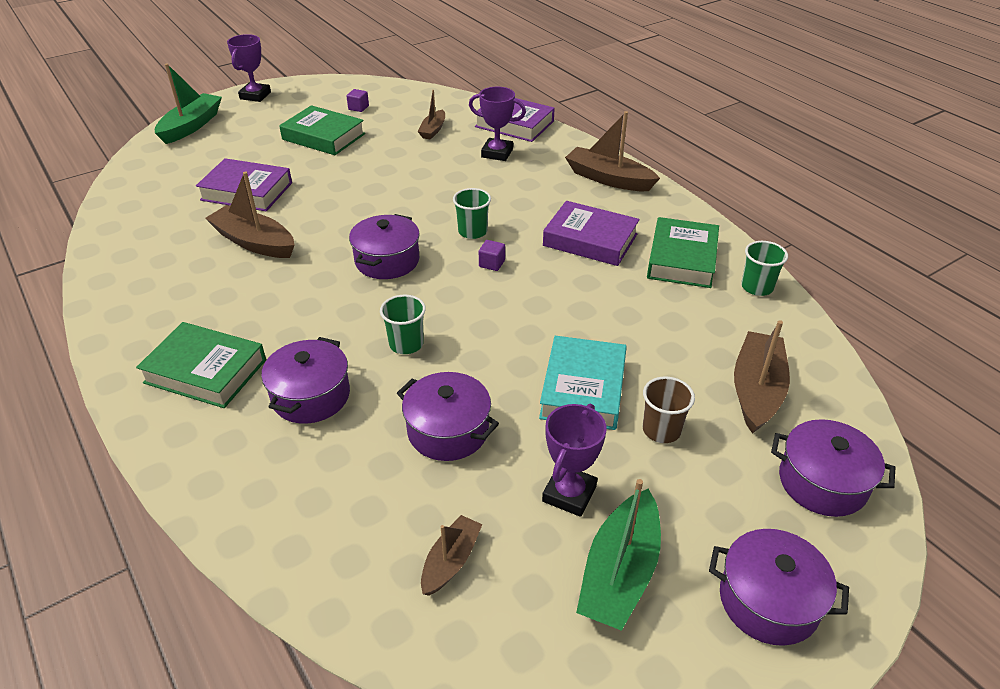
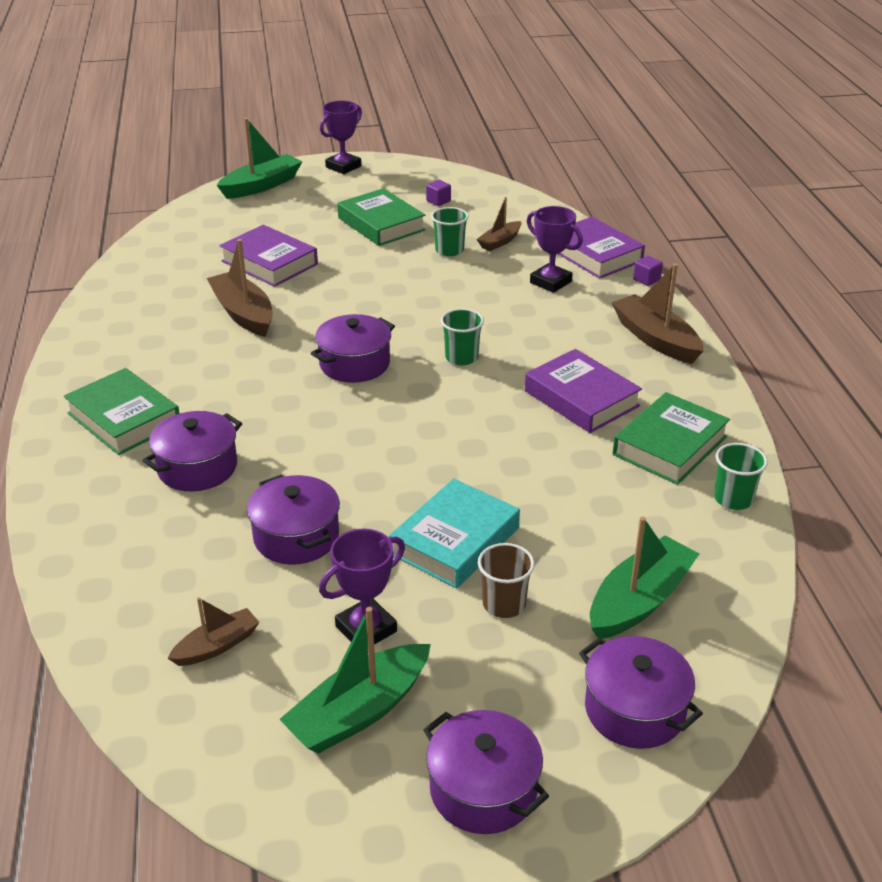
camera: 25 degrees right, 5 degrees down
green cup [380,294,426,354] -> green cup moved to [431,207,469,256]
purple cube [479,240,505,271] -> purple cube moved to [633,256,663,286]
brown boat [734,320,790,434] -> green boat [590,516,699,639]

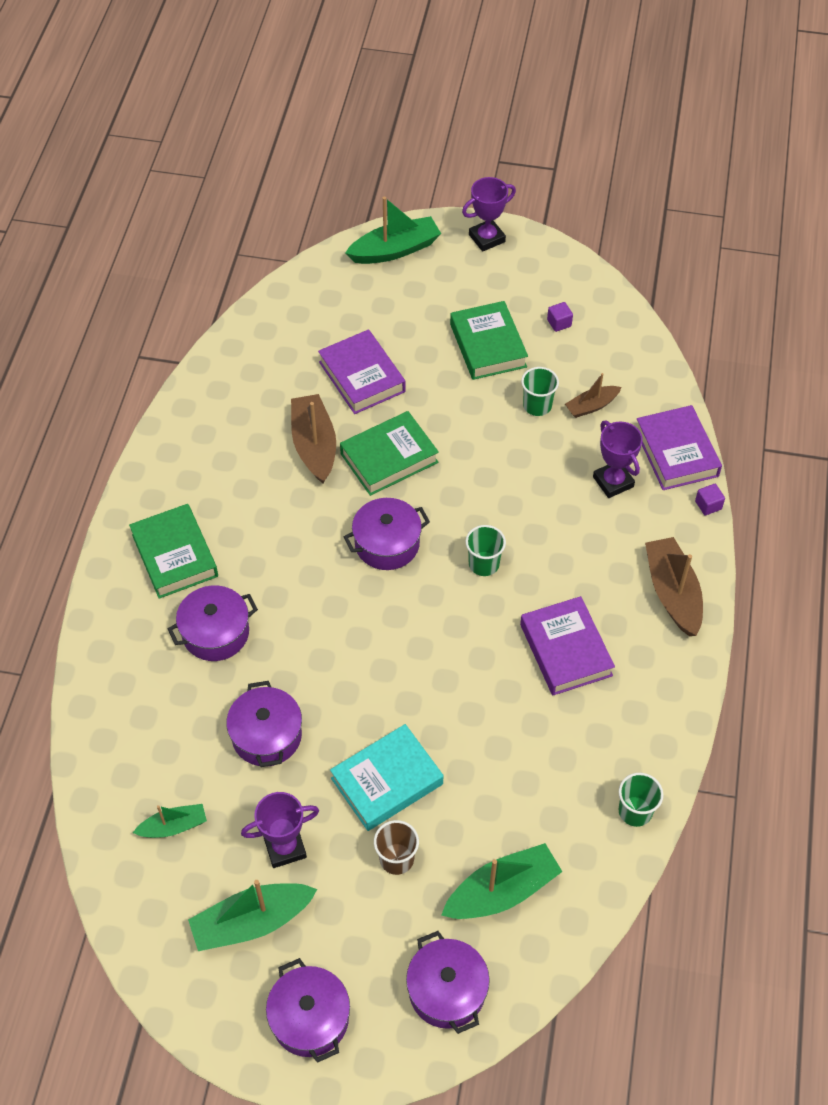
camera: 20 degrees right, 20 degrees up
brown boat [167,597,260,666] -> green boat [133,804,207,838]
green book [613,392,730,485] -> green book moved to [340,411,439,496]

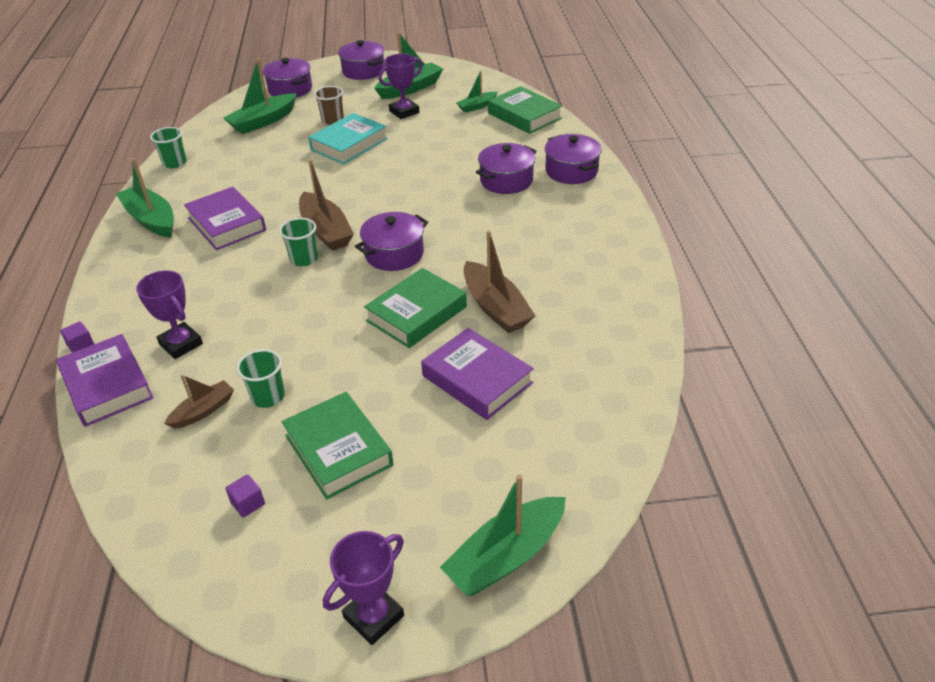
camera: 165 degrees right, 15 degrees down
green book [129,504,218,599] -> green book moved to [488,86,563,134]
purple pot [226,681,302,767] -> purple pot moved to [545,134,602,184]
brown boat [645,537,703,636] -> brown boat moved to [299,159,354,251]
none -> green boat [116,158,174,238]

